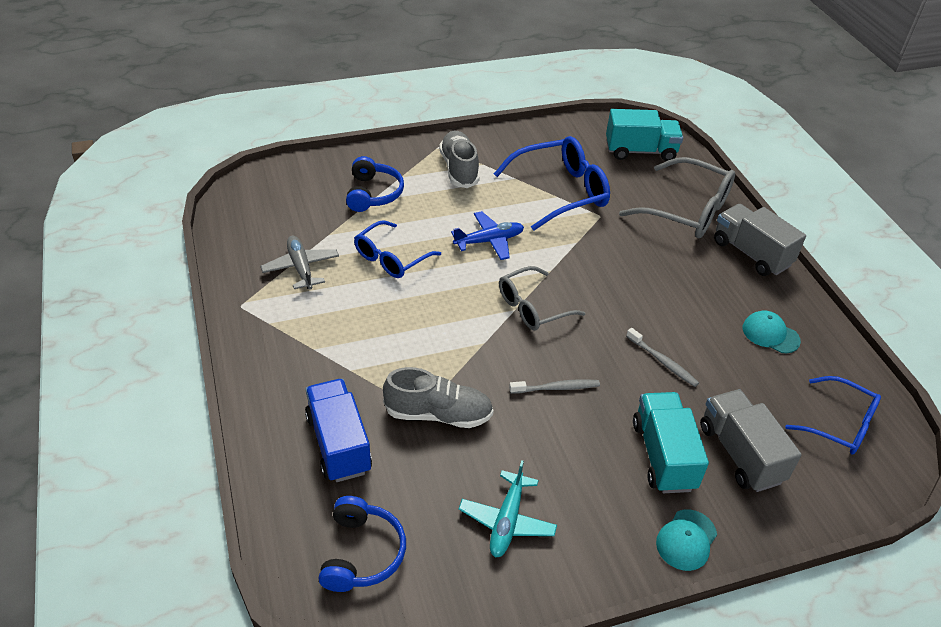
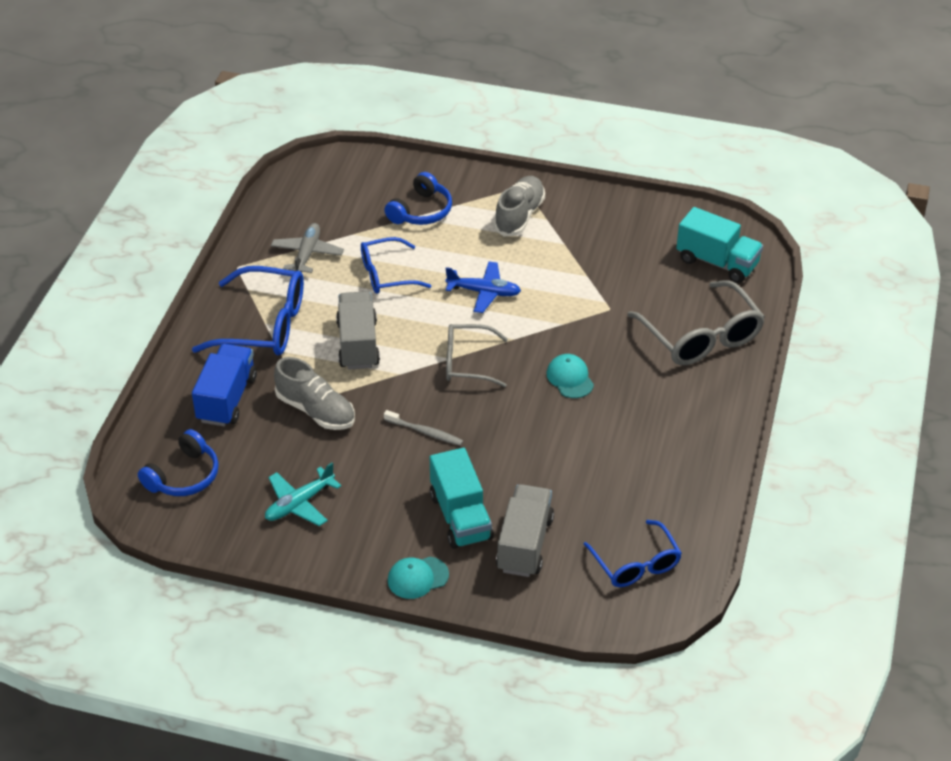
camera: 35 degrees right, 0 degrees up
blue glasses [494,136,610,231] -> blue glasses moved to [192,266,304,355]
grey toothbrush [626,328,699,387] -> none
turquoise truck [633,392,709,493] -> turquoise truck turned 135 degrees clockwise [430,448,493,549]
grey truck [714,204,806,276] -> grey truck moved to [336,291,380,370]
turquoise cap [743,311,801,353] -> turquoise cap moved to [547,354,594,398]

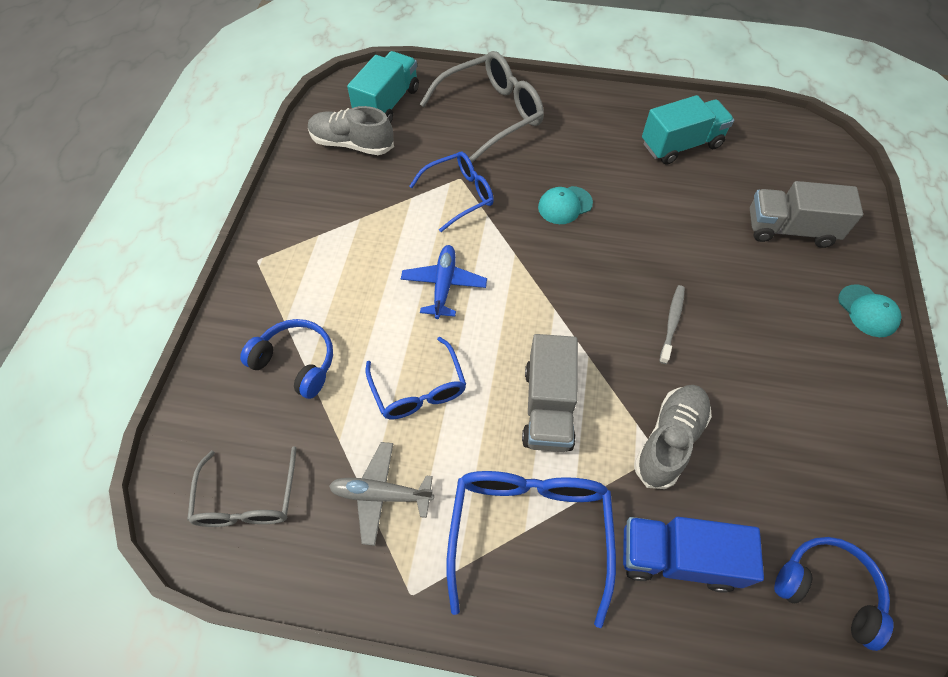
camera: 95 degrees left, 15 degrees up
turquoise plane [265,463,341,526] -> none
grey truck [336,291,380,370] -> grey truck turned 75 degrees counterclockwise [522,334,578,452]
turquoise truck [430,448,493,549] -> turquoise truck moved to [642,95,734,165]
grey glasses [446,324,508,387] -> grey glasses moved to [187,446,297,527]
grey shoe [494,176,545,237] -> grey shoe moved to [308,106,394,155]
blue glasses [583,520,682,587] -> blue glasses moved to [410,152,494,232]

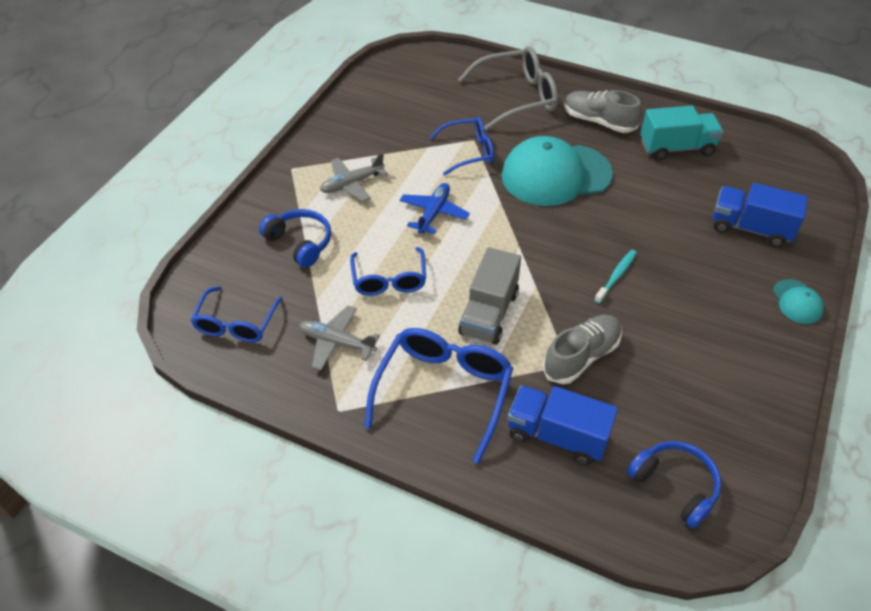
camera: 15 degrees right, 10 degrees down
grey glasses [187,446,297,527] -> blue glasses [191,286,283,343]
grey shoe [308,106,394,155] -> grey shoe moved to [564,90,642,133]
turquoise truck [347,51,419,123] -> none
turquoise cap [538,186,593,224] -> turquoise cap [501,136,613,206], size x2.26
grey toothbrush [659,285,685,364] -> turquoise toothbrush [594,250,637,304]
grey truck [750,181,863,248] -> blue truck [713,183,808,248]
none -> grey plane [320,153,388,202]

